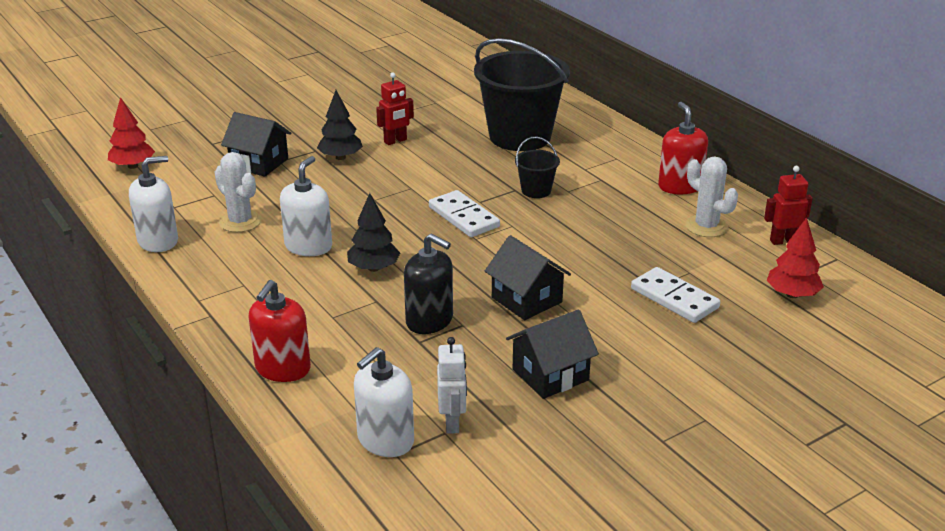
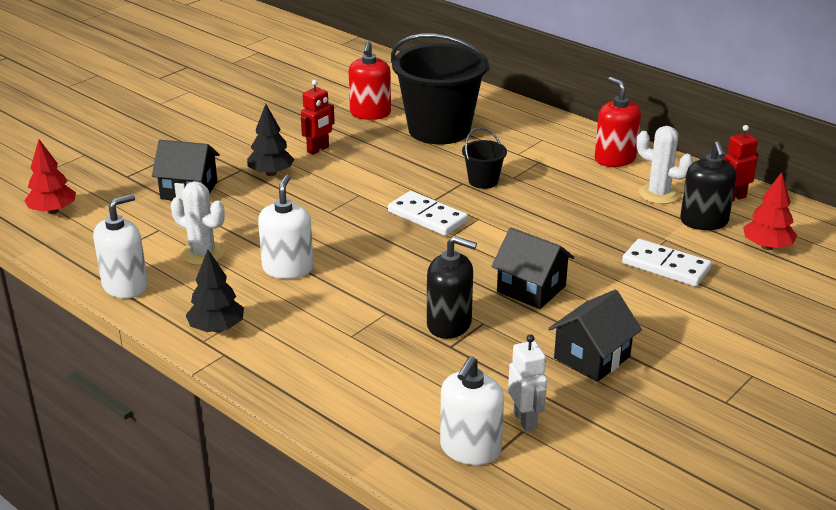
camera: 15 degrees left, 0 degrees up
red soap dispenser [249,280,311,382] -> red soap dispenser moved to [349,41,391,120]
black tree [347,193,400,272] -> black tree moved to [186,249,244,332]
none -> black soap dispenser [680,141,737,230]

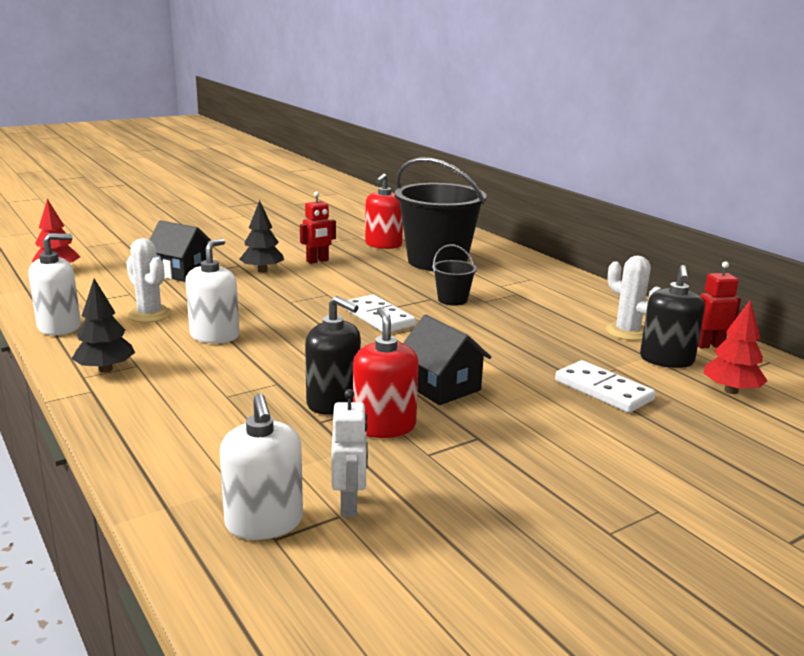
camera: 15 degrees right, 10 degrees down
white soap dispenser [440,356,504,465] -> white soap dispenser turned 60 degrees counterclockwise [220,393,303,540]
black house [548,290,642,382] -> none
red soap dispenser [595,77,641,167] -> red soap dispenser moved to [353,307,419,438]

